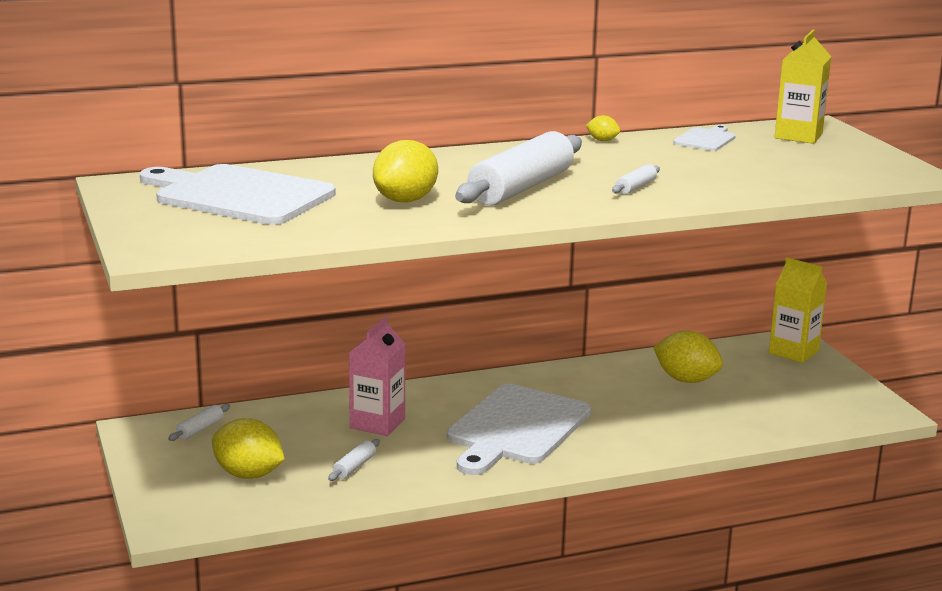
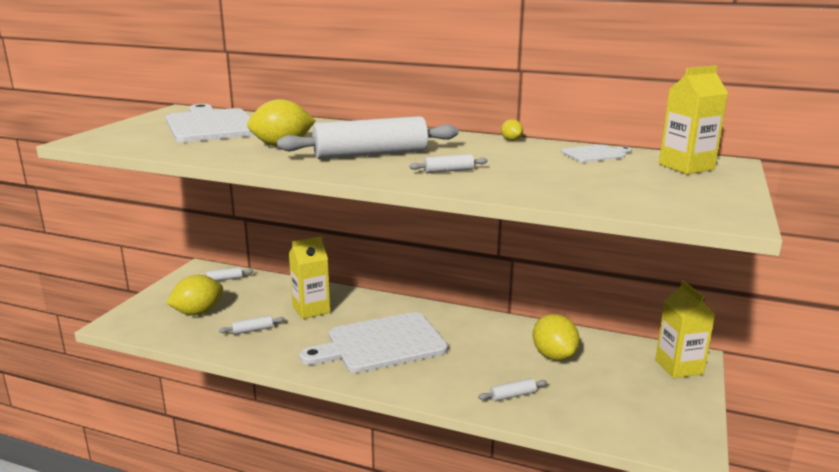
camera: 40 degrees right, 0 degrees up
yellow lemon [212,418,285,479] -> yellow lemon turned 75 degrees clockwise [166,275,223,315]
pink carton [349,316,406,436] -> yellow carton [289,236,330,319]
none -> white rolling pin [478,378,547,401]

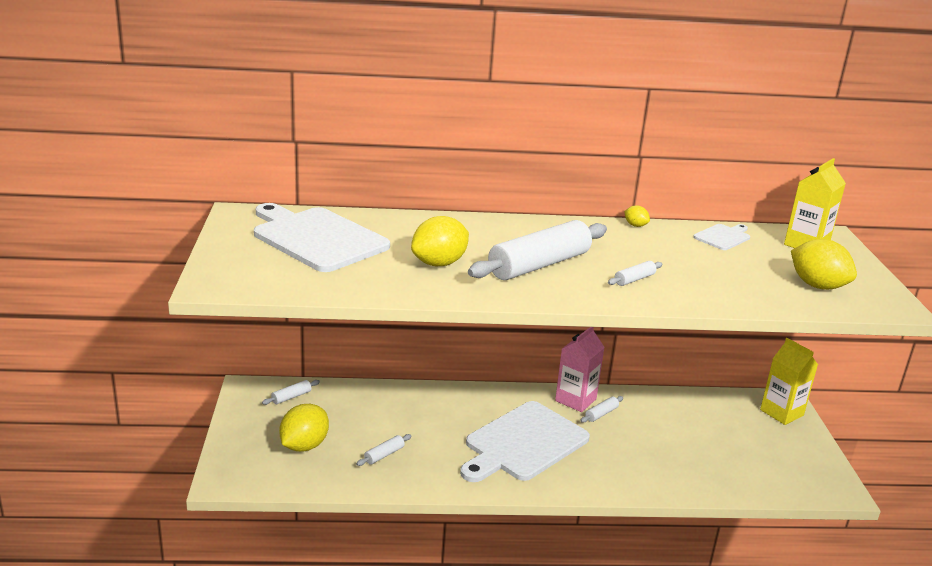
camera: 25 degrees left, 5 degrees up
yellow carton [289,236,330,319] -> none
white rolling pin [478,378,547,401] -> white rolling pin moved to [580,396,623,423]
yellow lemon [533,314,580,361] -> yellow lemon moved to [791,239,857,290]
none -> pink carton [555,327,605,412]

